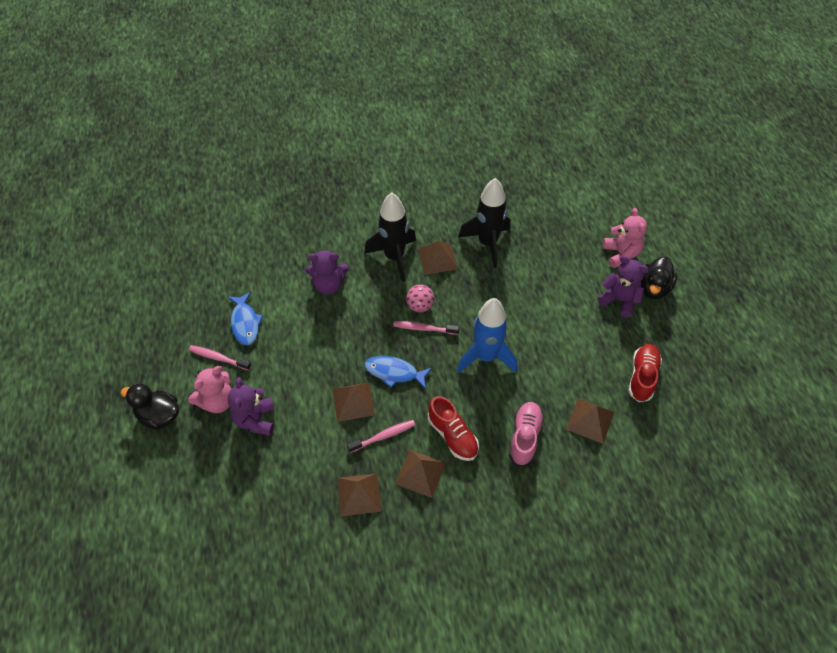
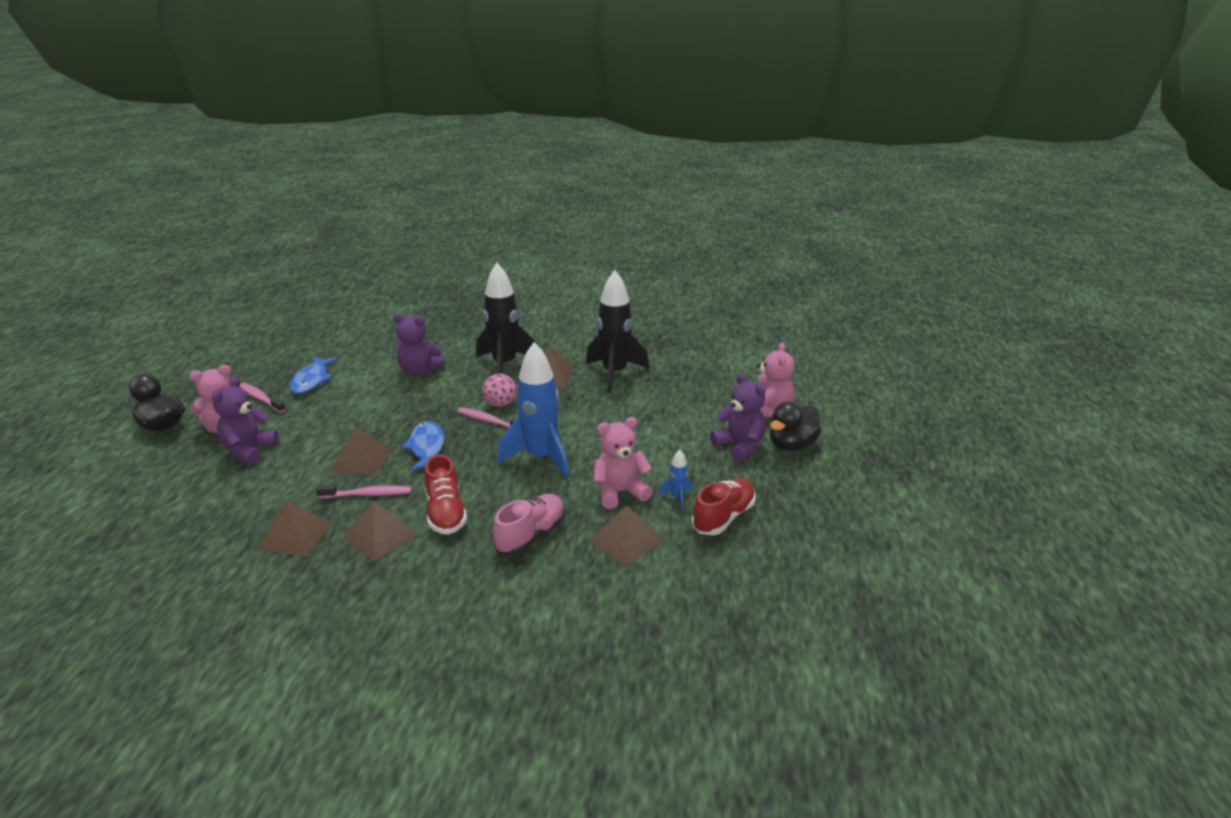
camera: 20 degrees right, 25 degrees down
blue fish [365,356,432,389] -> blue fish turned 45 degrees clockwise [402,421,444,471]
none -> pink teddy bear [593,417,652,509]
none -> blue rocket [659,450,692,510]

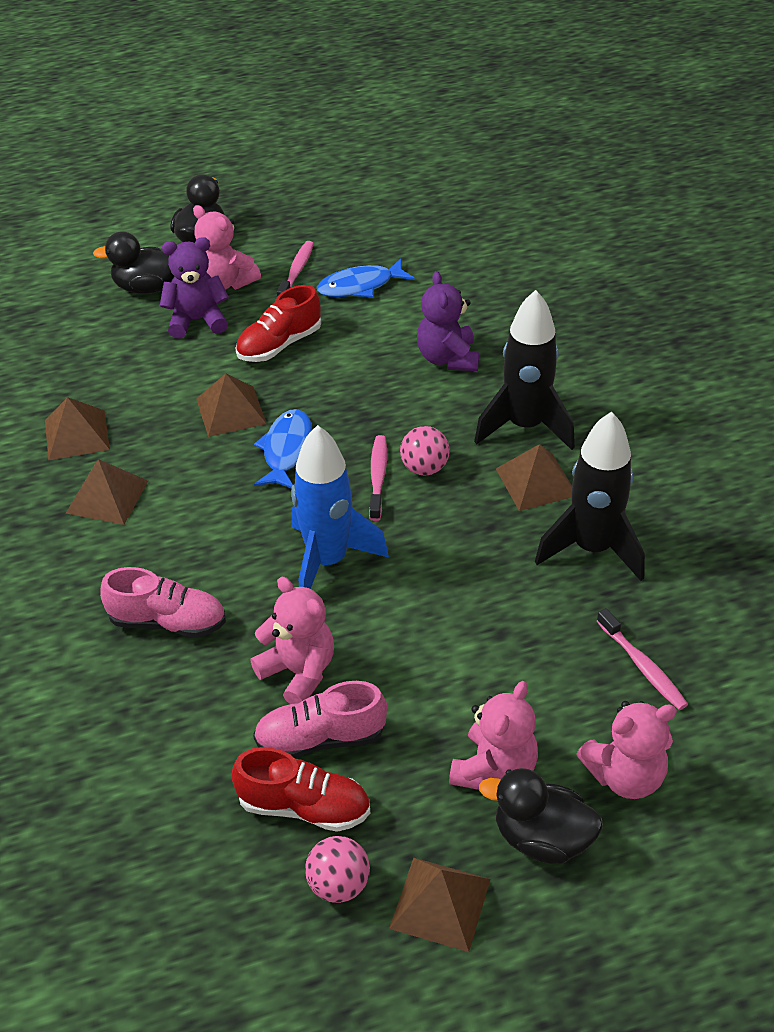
camera: 65 degrees right, 15 degrees up
pink toothbrush [316,484,411,499] -> pink toothbrush moved to [597,608,688,710]
blue fish [402,421,444,471] -> blue fish turned 45 degrees counterclockwise [254,409,312,488]
red shoe [424,455,467,535] -> red shoe moved to [235,285,321,362]
brown pyramid [589,505,663,566] -> brown pyramid moved to [389,858,490,952]
blue rocket [659,450,692,510] -> pink shoe [253,681,387,758]
purple teddy bear [710,373,766,462] -> pink teddy bear [449,681,538,790]
none -> black duck [93,231,175,294]
none -> pink ball [305,836,370,903]

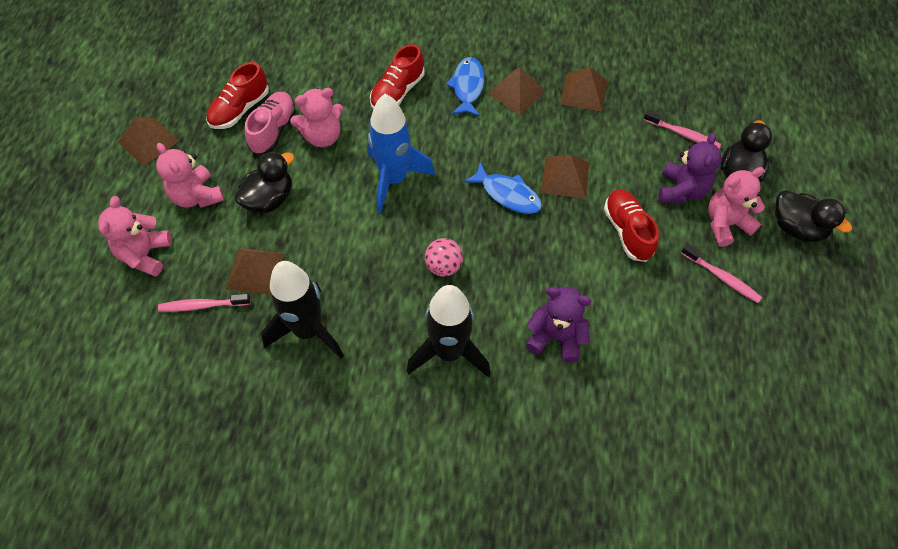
camera: 115 degrees right, 15 degrees up
pink shoe [100,567,226,638] -> red shoe [370,44,425,109]
pink ball [305,836,370,903] -> none
blue fish [317,259,415,297] -> blue fish moved to [446,57,484,117]
pink toothbrush [369,435,387,521] -> pink toothbrush moved to [644,110,721,148]
black duck [479,768,603,864] -> black duck moved to [234,151,294,213]
brown pyramid [496,444,572,511] -> brown pyramid moved to [226,248,284,295]

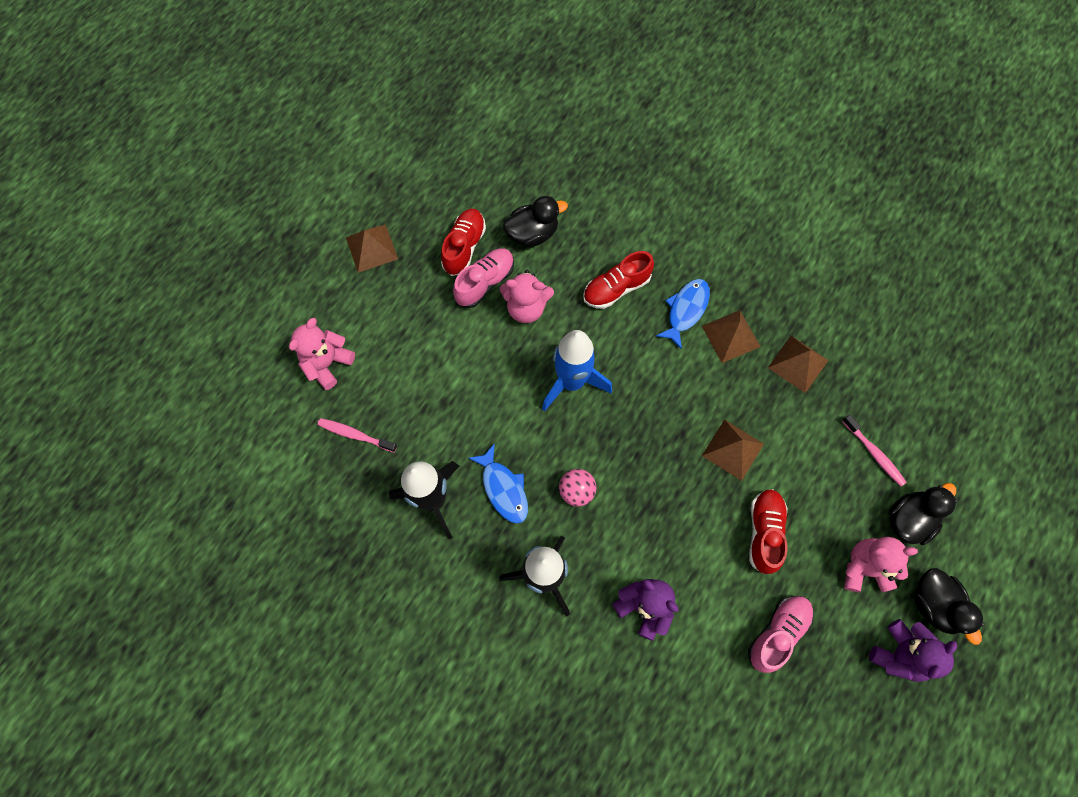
camera: 25 degrees right, 10 degrees up
pink teddy bear [156,143,224,208] -> none
red shoe [206,62,269,129] -> red shoe turned 135 degrees clockwise [441,209,486,276]
brown pyramid [226,248,284,295] -> none
black duck [234,151,294,213] -> black duck moved to [503,196,568,248]
blue fish [463,162,542,214] -> blue fish moved to [468,443,528,524]
purple teddy bear [659,133,722,203] -> purple teddy bear moved to [869,619,957,682]
pink toothbrush [681,244,762,303] -> none
none -> pink shoe [748,596,814,673]

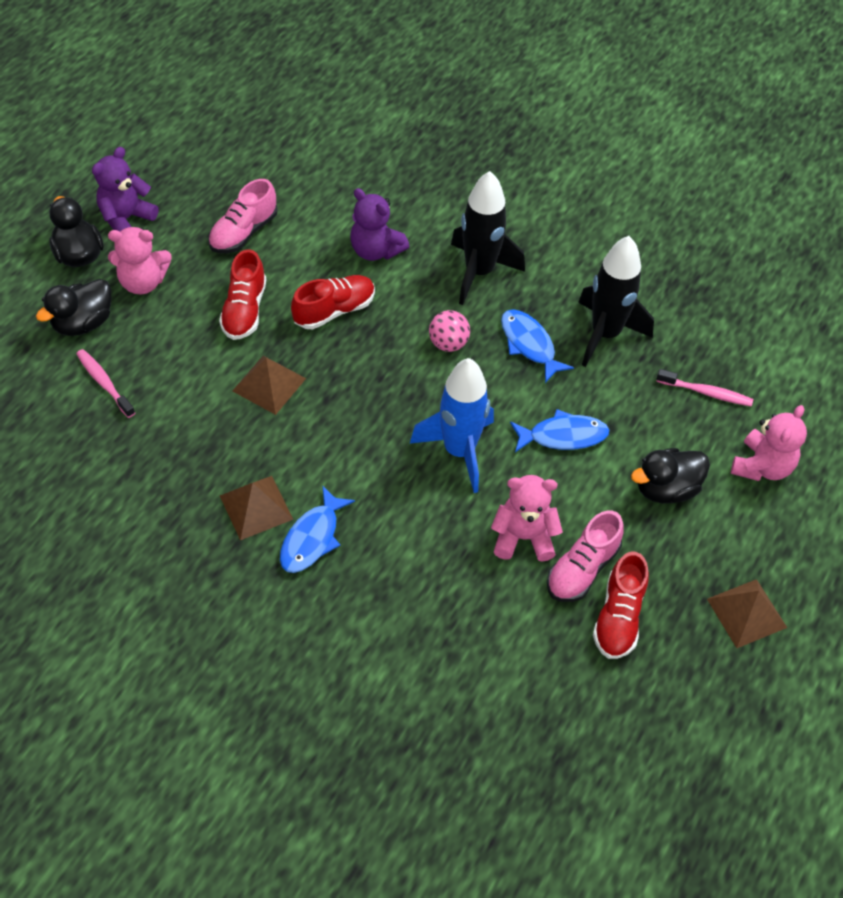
camera: 175 degrees right, 15 degrees down
black duck [503,196,568,248] -> black duck moved to [631,448,710,503]
red shoe [583,251,654,309] -> red shoe moved to [291,275,375,329]
brown pyramid [768,336,829,393] -> none
none -> blue fish [510,409,609,452]

